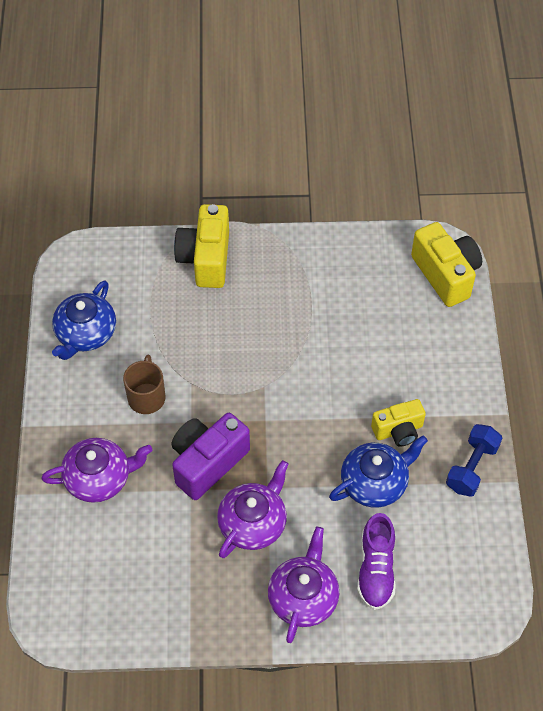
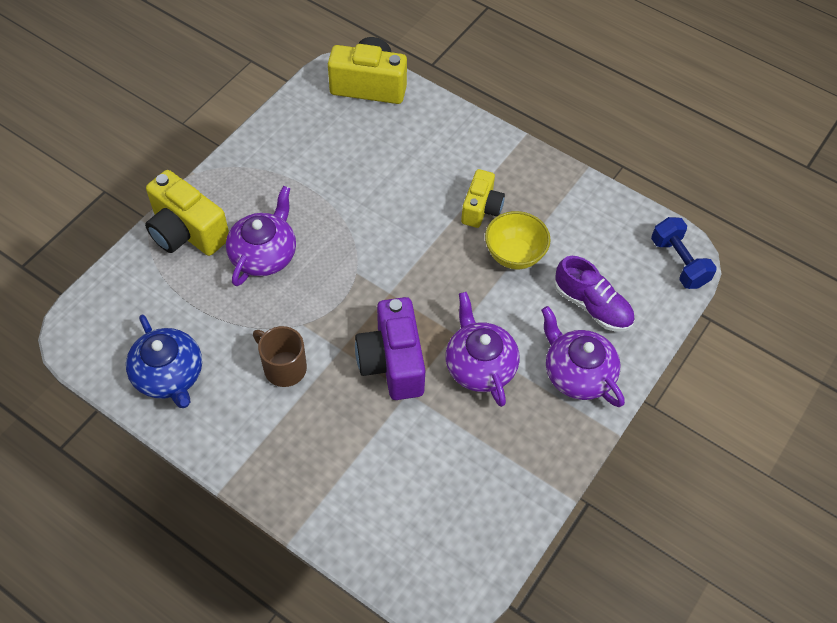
camera: 55 degrees left, 0 degrees up
purple teapot [41,438,152,503] -> purple teapot moved to [226,186,296,286]
blue teapot [329,435,428,508] -> yellow bowl [485,211,551,269]
blue dumbbell [446,424,502,497] -> blue dumbbell moved to [651,217,717,289]

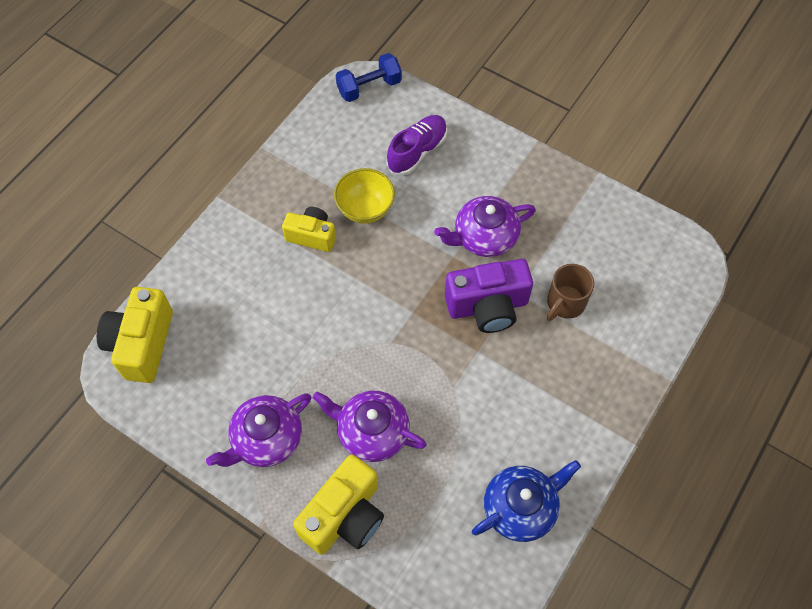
camera: 90 degrees left, 5 degrees up
brown mug [253,326,307,387] -> brown mug moved to [547,264,594,321]
purple teapot [541,306,625,407] -> purple teapot moved to [206,393,311,467]

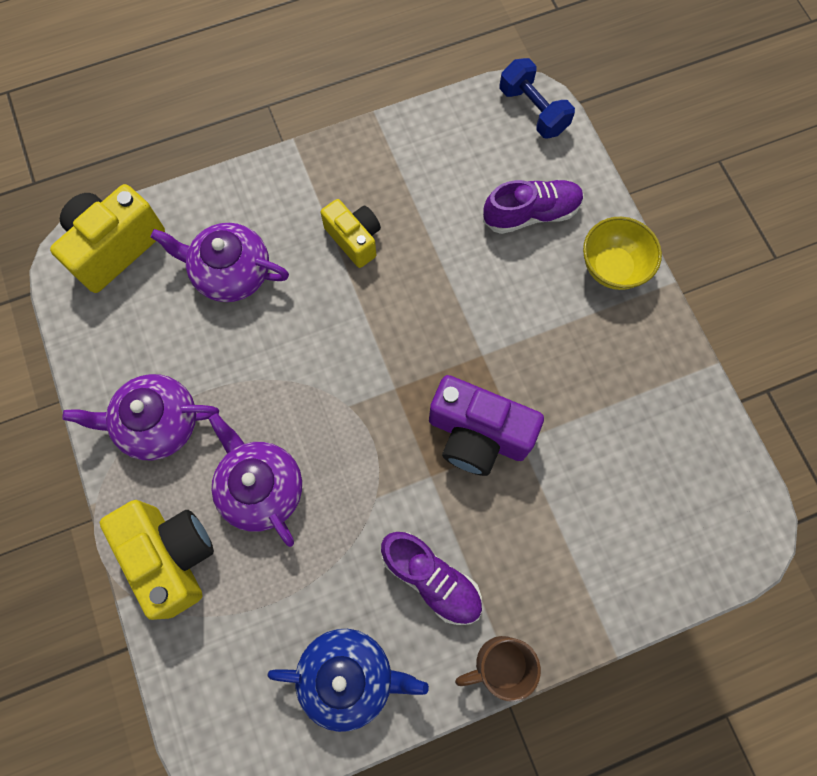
camera: 35 degrees right, 10 degrees up
yellow camera [293,455,384,555] -> yellow camera turned 105 degrees counterclockwise [100,500,214,620]
yellow bowl [334,168,395,224] -> yellow bowl moved to [583,217,662,290]
blue dumbbell [336,53,402,102] -> blue dumbbell turned 45 degrees clockwise [500,58,575,138]
purple teapot [434,196,536,257] -> purple teapot moved to [151,223,289,302]
brown mug [547,264,594,321] -> brown mug moved to [455,636,541,702]
none -> purple shoe [381,532,482,625]

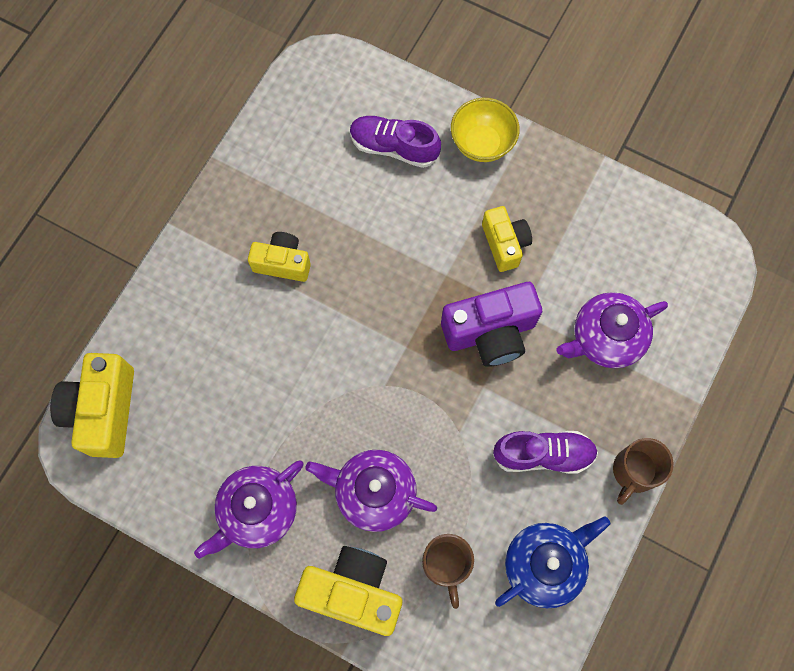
camera: 40 degrees left, 0 degrees up
purple teapot [151,223,289,302] -> purple teapot moved to [557,292,668,368]
purple shoe [483,180,584,234] -> purple shoe turned 105 degrees counterclockwise [350,116,441,168]
blue dumbbell [500,58,575,138] -> none
none -> brown mug [422,534,474,609]
none -> yellow camera [482,206,532,272]

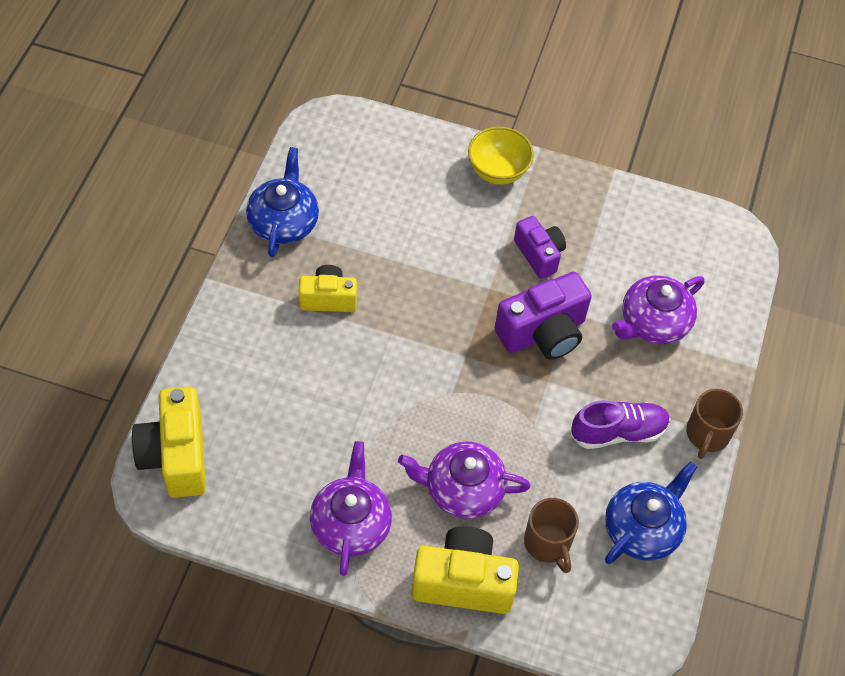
camera: 15 degrees left, 15 degrees down
purple teapot [194,460,304,559] -> purple teapot turned 150 degrees clockwise [310,441,392,576]
purple shoe [350,116,441,168] -> none
yellow camera [482,206,532,272] -> purple camera [514,216,566,279]
none -> blue teapot [246,147,319,257]

